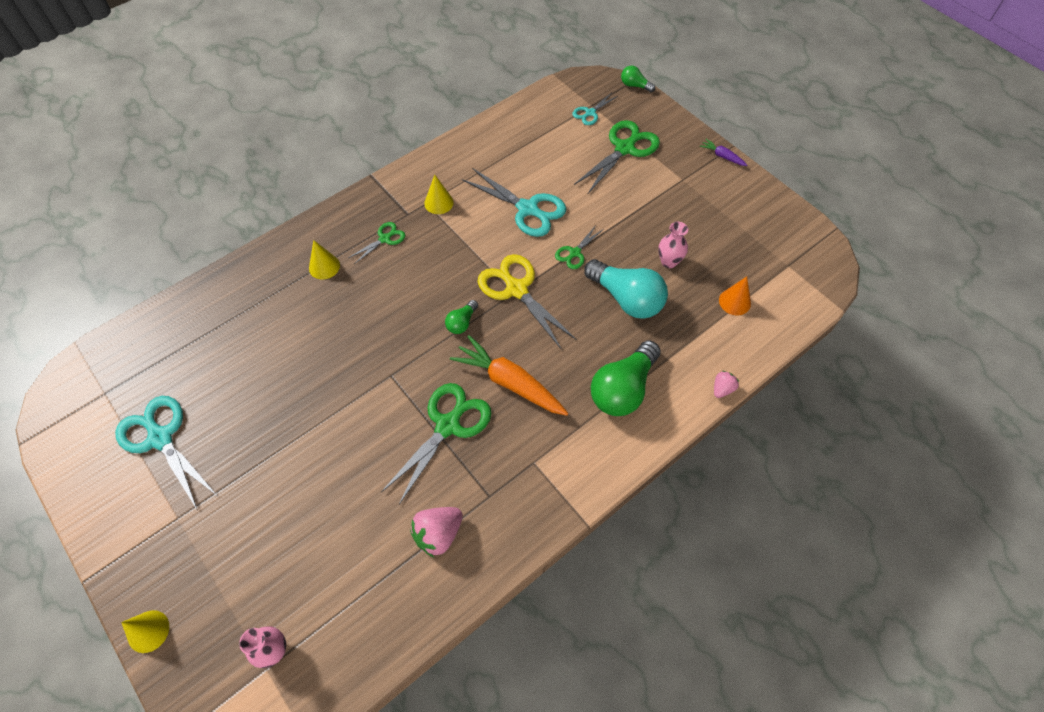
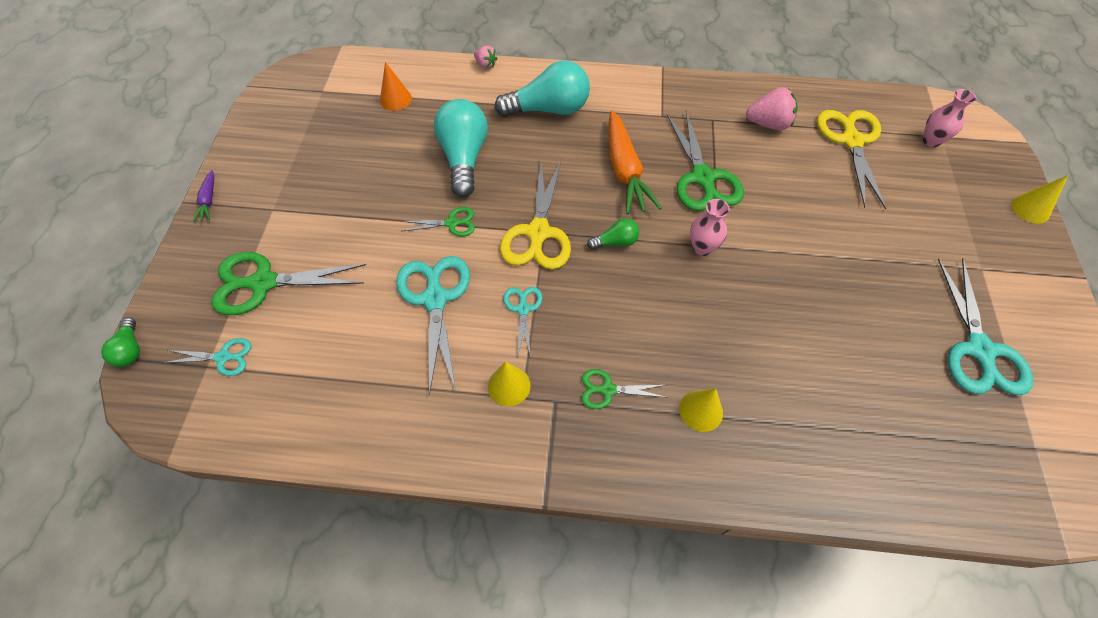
camera: 135 degrees left, 0 degrees up
green scissors [381,383,492,505] -> green scissors turned 90 degrees counterclockwise [667,111,744,211]
green light bulb [591,340,661,416] -> turquoise light bulb [494,60,590,117]
pink vase [658,222,688,268] -> pink vase moved to [690,199,730,256]
pink strawberry [714,371,739,398] -> pink strawberry turned 135 degrees counterclockwise [474,46,498,69]
none -> turquoise scissors [503,287,542,358]
none -> yellow scissors [817,110,886,210]

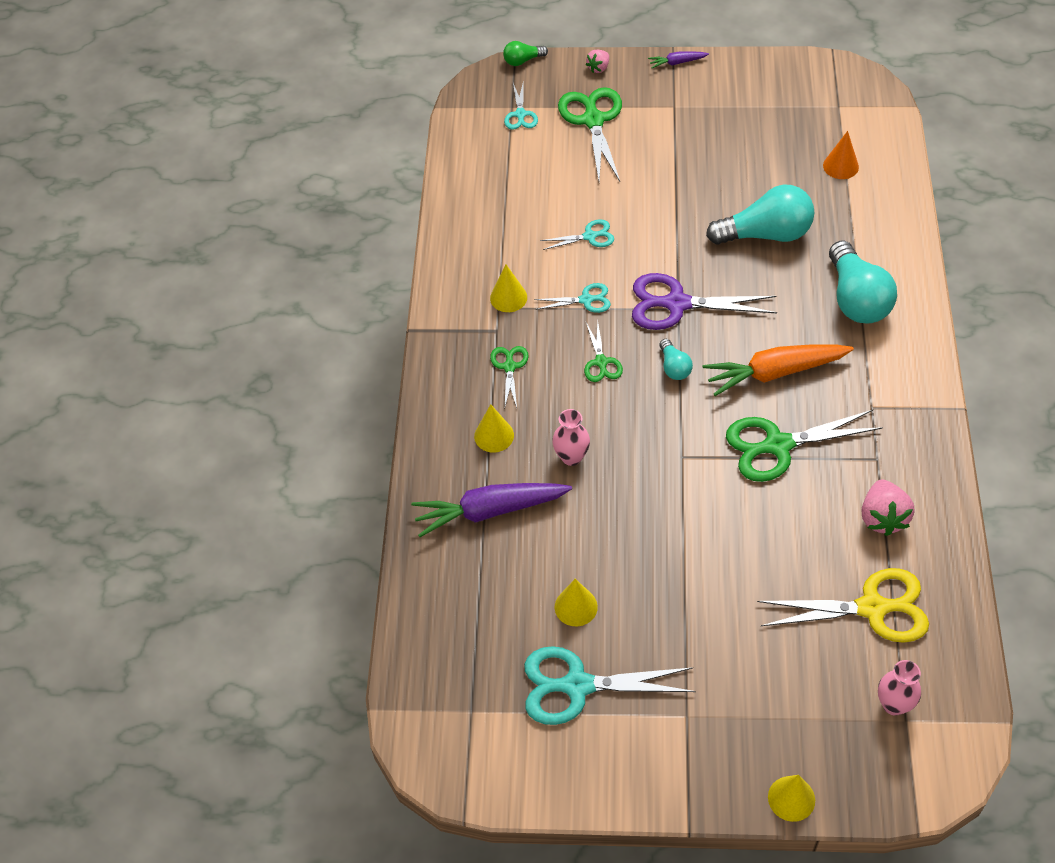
camera: 90 degrees right, 5 degrees down
turquoise scissors [396,256,470,396] -> turquoise scissors [540,219,614,250], size x0.53
green scissors [401,207,475,237] -> green scissors moved to [584,321,623,382]
pink strawberry [474,46,498,69] -> pink strawberry moved to [586,50,609,73]
yellow scissors [500,160,571,270] -> purple scissors [632,273,777,330]
green light bulb [587,218,639,250] -> turquoise light bulb [659,339,693,380]
pink vase [690,199,730,256] -> pink vase moved to [552,409,590,466]
none -> purple carrot [411,483,572,537]
none -> yellow cone [555,579,598,626]

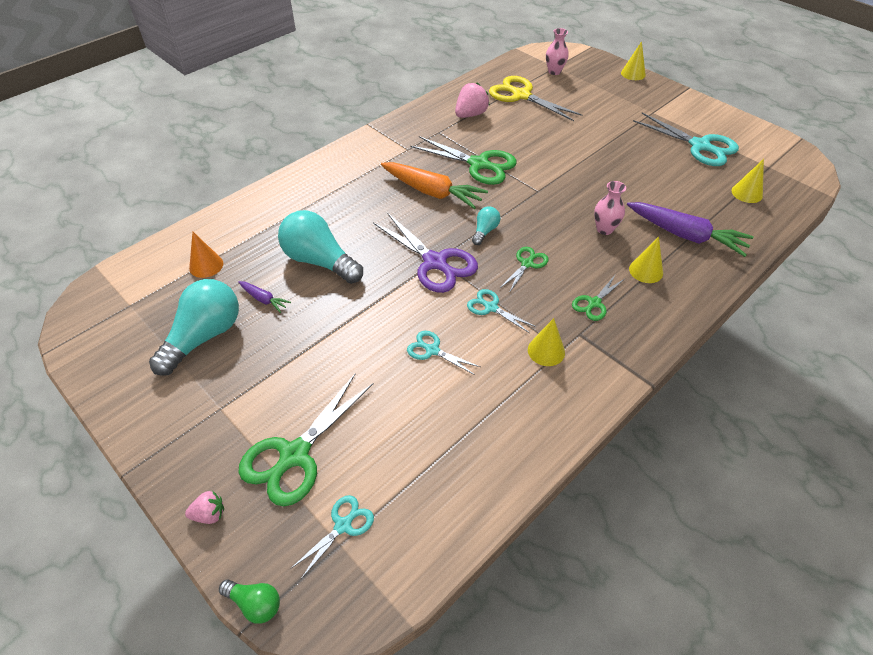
camera: 140 degrees left, 5 degrees down
yellow cone [555,579,598,626] -> yellow cone moved to [732,159,764,203]
purple carrot [648,51,709,68] -> purple carrot moved to [238,281,291,313]
turquoise light bulb [829,241,897,324] -> turquoise light bulb moved to [149,279,239,376]

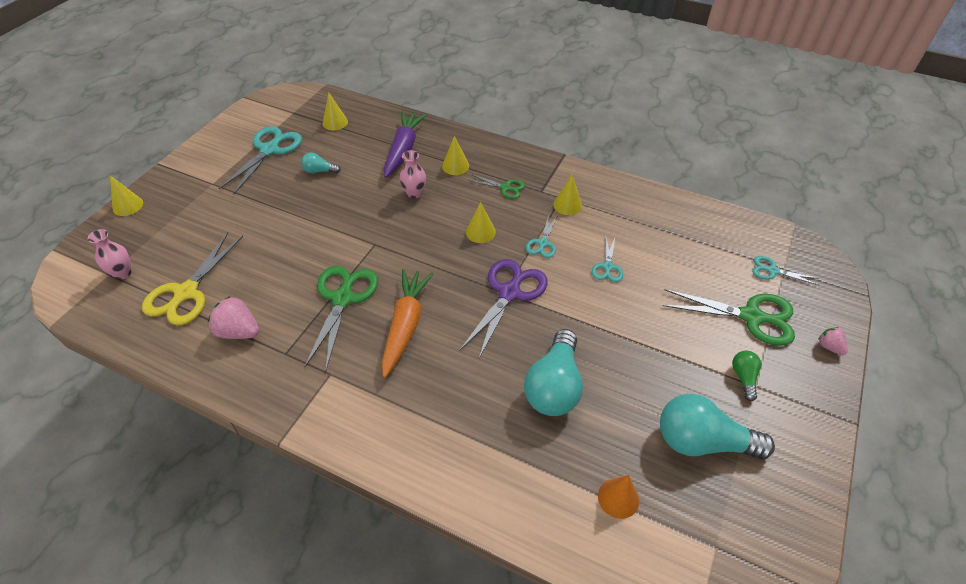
camera: 110 degrees left, 0 degrees up
green light bulb [219,579,280,624] -> green light bulb moved to [732,351,761,401]
purple carrot [238,281,291,313] -> none
turquoise light bulb [472,206,501,245] -> turquoise light bulb moved to [301,153,341,174]
green scissors [500,247,549,293] -> yellow cone [466,202,496,243]

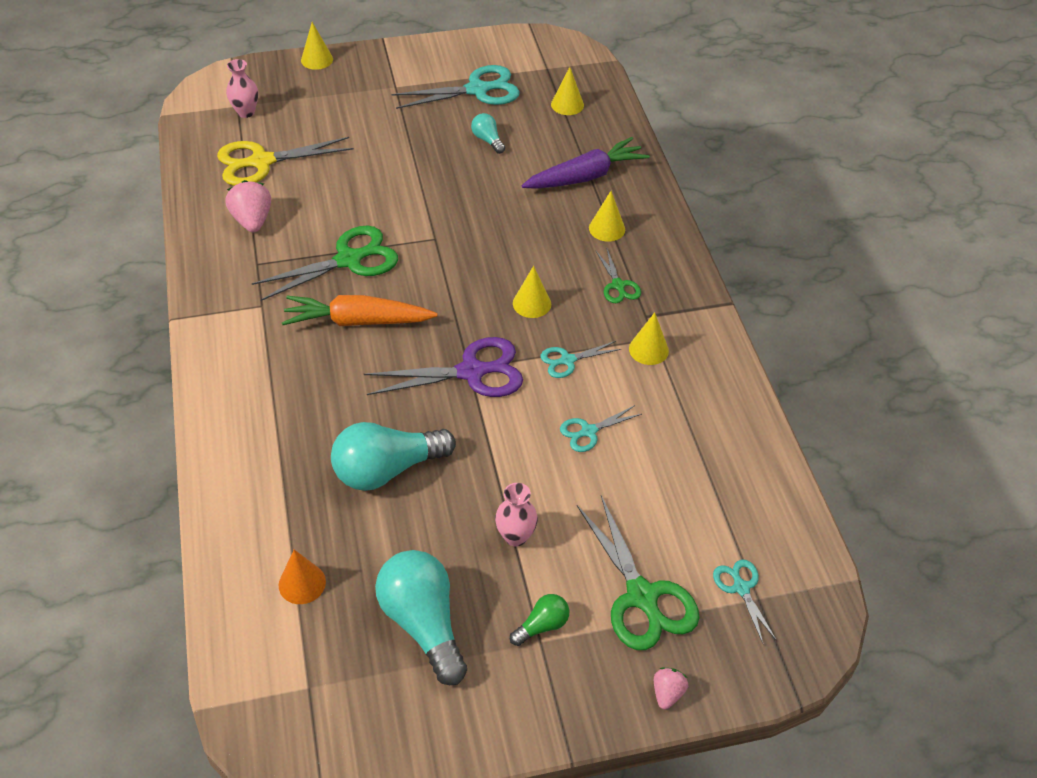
camera: 50 degrees right, 0 degrees up
orange carrot [381,269,434,378] -> orange carrot turned 150 degrees counterclockwise [282,295,438,326]
pink vase [399,150,426,199] -> pink vase moved to [495,483,538,547]

